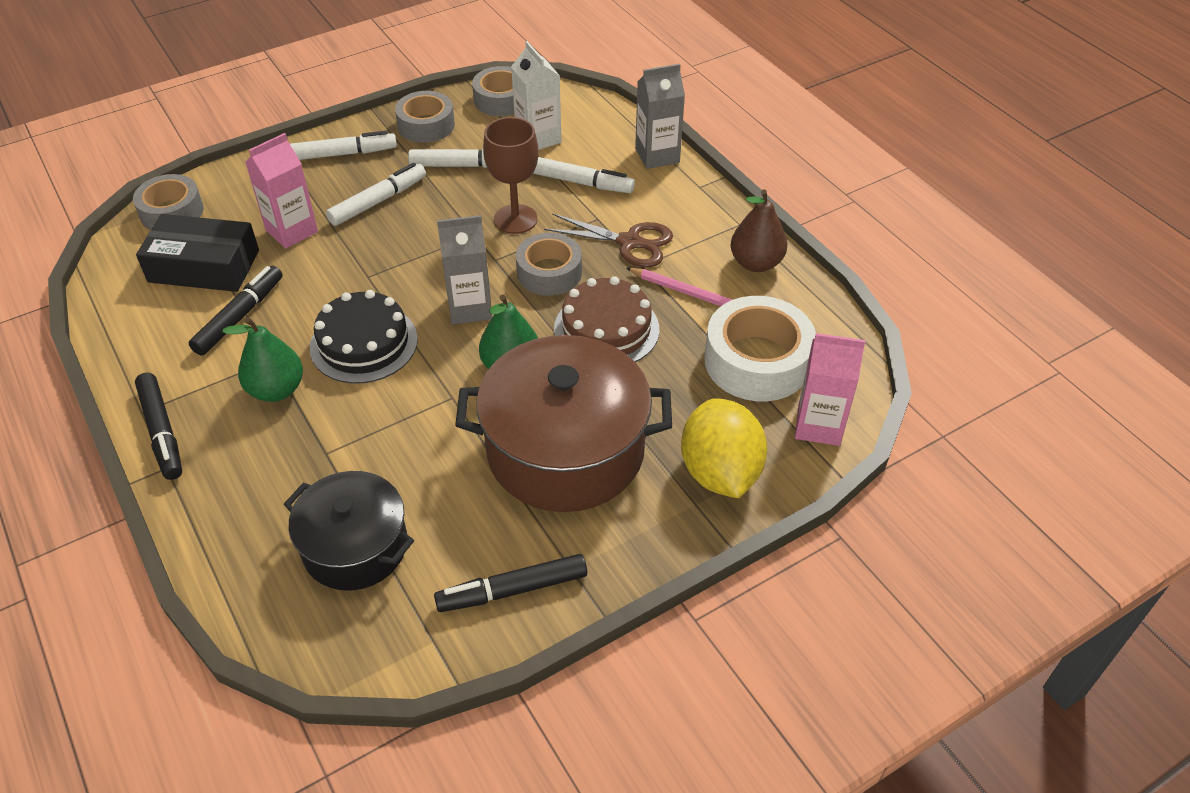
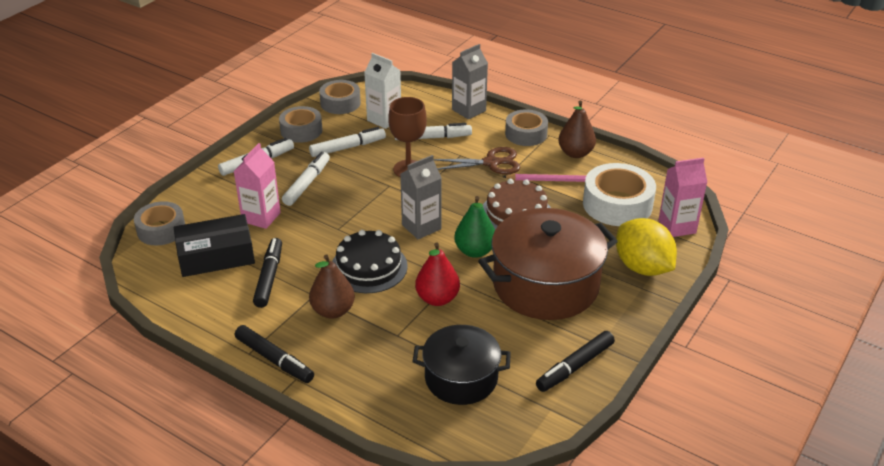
camera: 25 degrees left, 10 degrees down
green pear [223,317,303,402] -> brown pear [309,254,355,319]
grey tape [516,233,582,296] -> grey tape moved to [505,110,548,146]
none -> red pear [415,242,460,306]

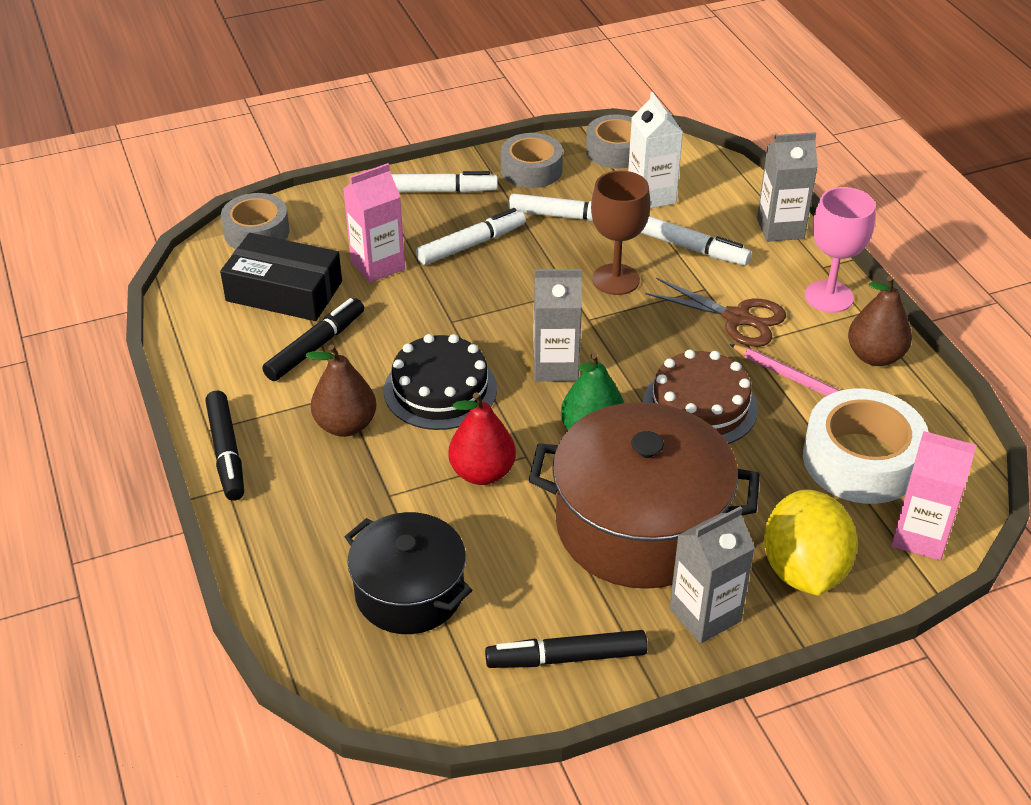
camera: 35 degrees right, 5 degrees up
grey tape [505,110,548,146] -> pink goblet [805,187,875,313]
none -> grey carton [669,506,755,643]

